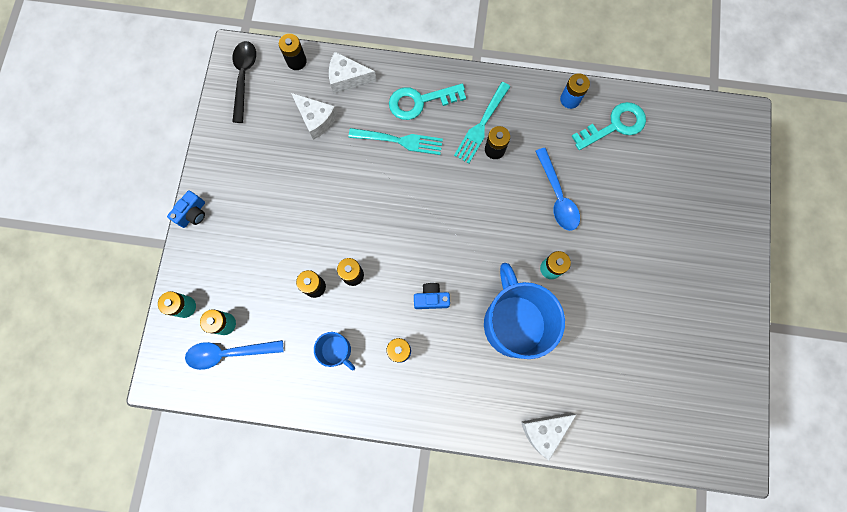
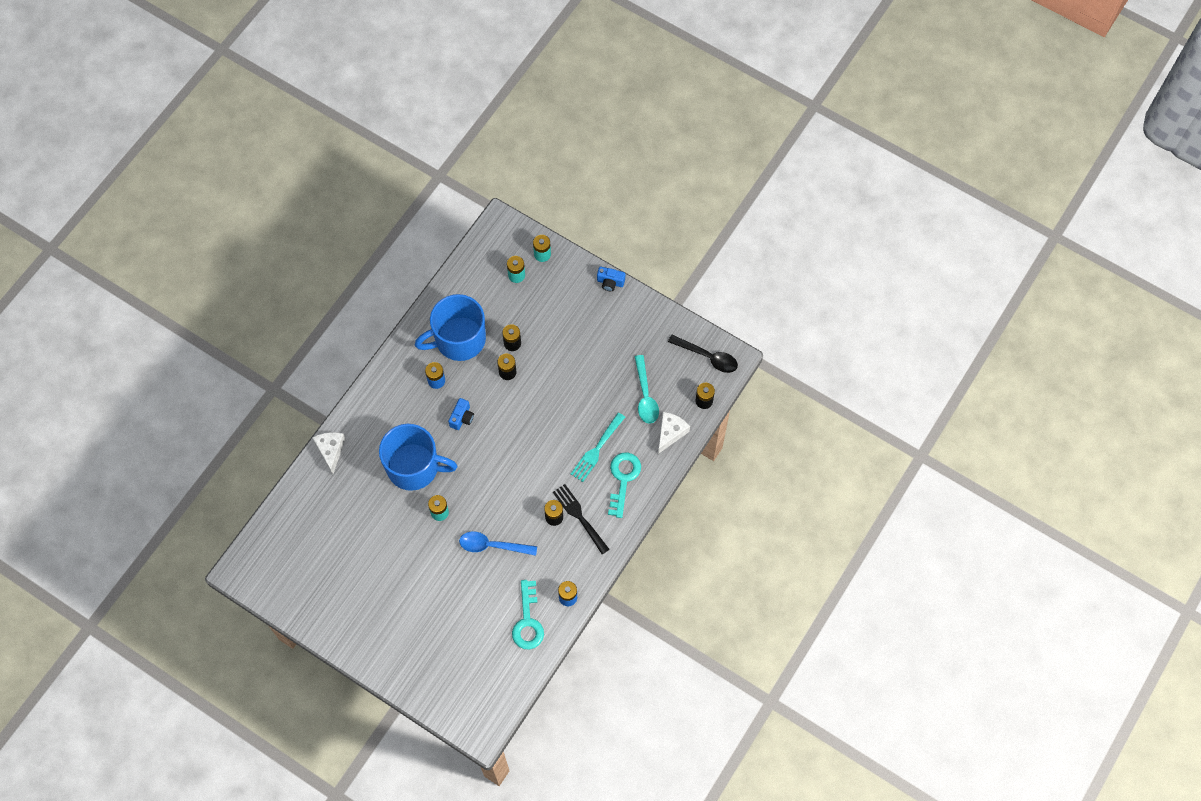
camera: 115 degrees right, 10 degrees down
blue camera [167,190,205,228] -> blue camera turned 45 degrees counterclockwise [597,267,625,291]
blue spoon [185,340,284,370] -> none
white cheese [291,93,338,140] -> turquoise spoon [635,355,659,424]
blue mug [314,332,355,370] -> blue mug [415,294,486,361], size x2.10
turquoise fork [454,82,510,163] -> black fork [553,484,610,554]

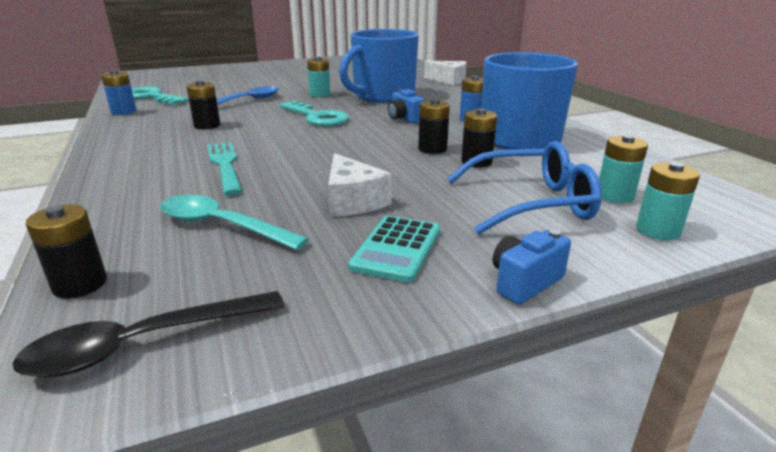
camera: 125 degrees right, 40 degrees down
black fork [553,484,610,554] -> none
turquoise key [608,452,641,518] -> turquoise key moved to [280,101,349,126]
white cheese [658,412,690,454] -> white cheese moved to [328,153,392,217]
none -> turquoise calculator [348,216,440,282]
none -> blue glasses [447,141,602,235]

